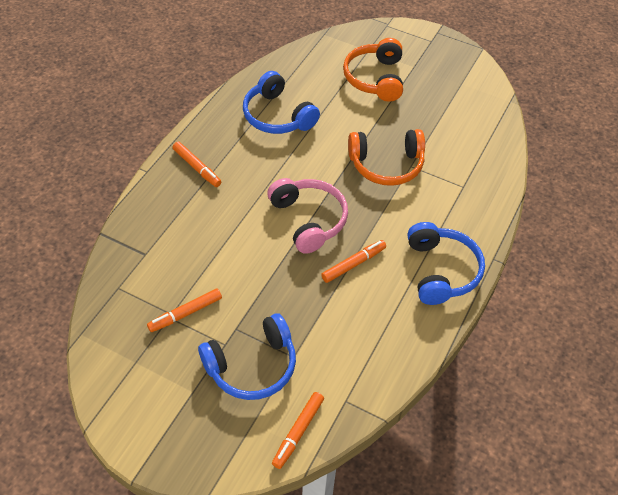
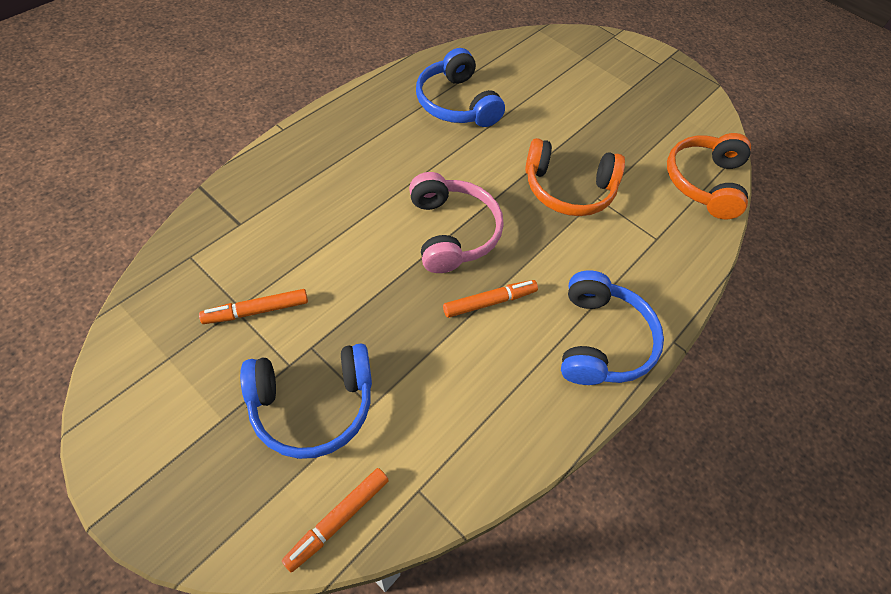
camera: 10 degrees right, 5 degrees up
orange marker [173,142,221,187] -> none
orange headphones [343,38,403,102] -> orange headphones moved to [667,133,751,219]

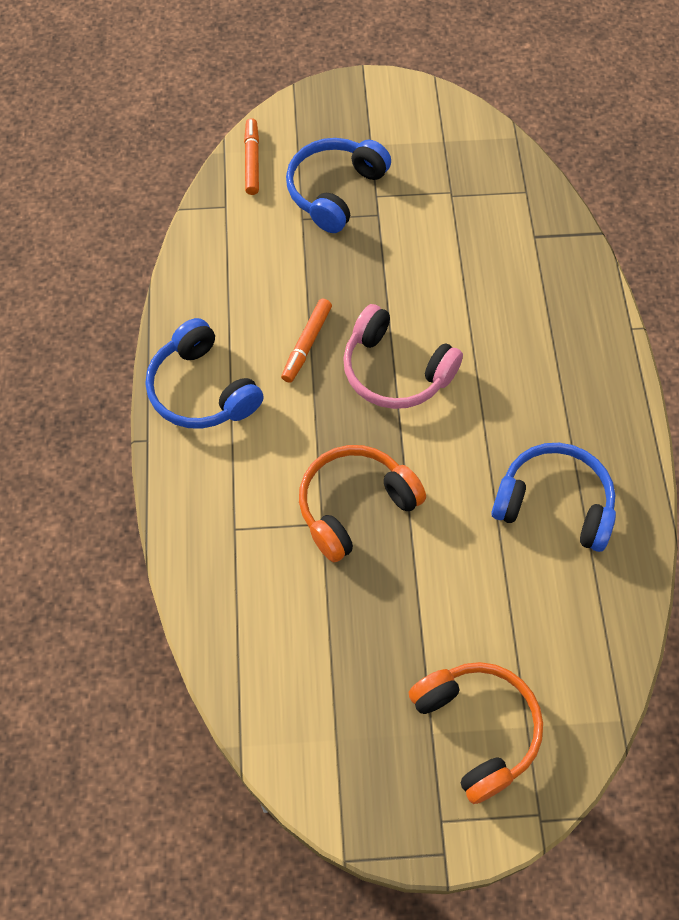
camera: 140 degrees right, 5 degrees up
orange marker [199,289,308,324] -> none
orange headphones [667,133,751,219] -> orange headphones moved to [408,662,543,804]

